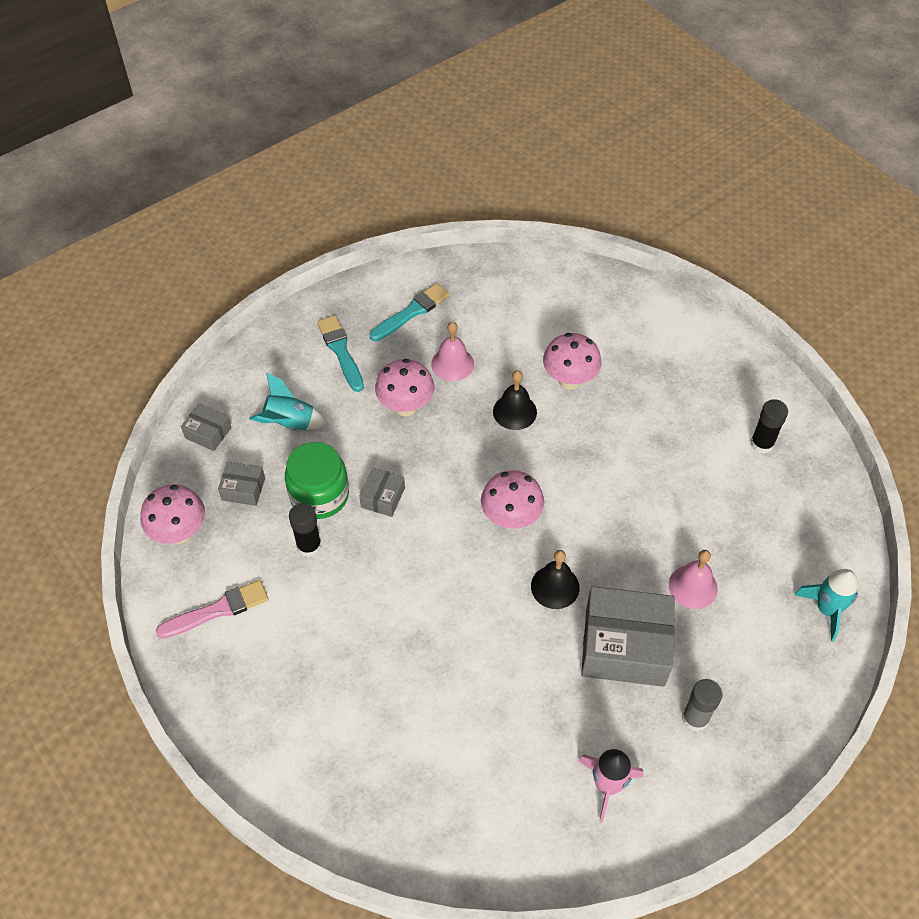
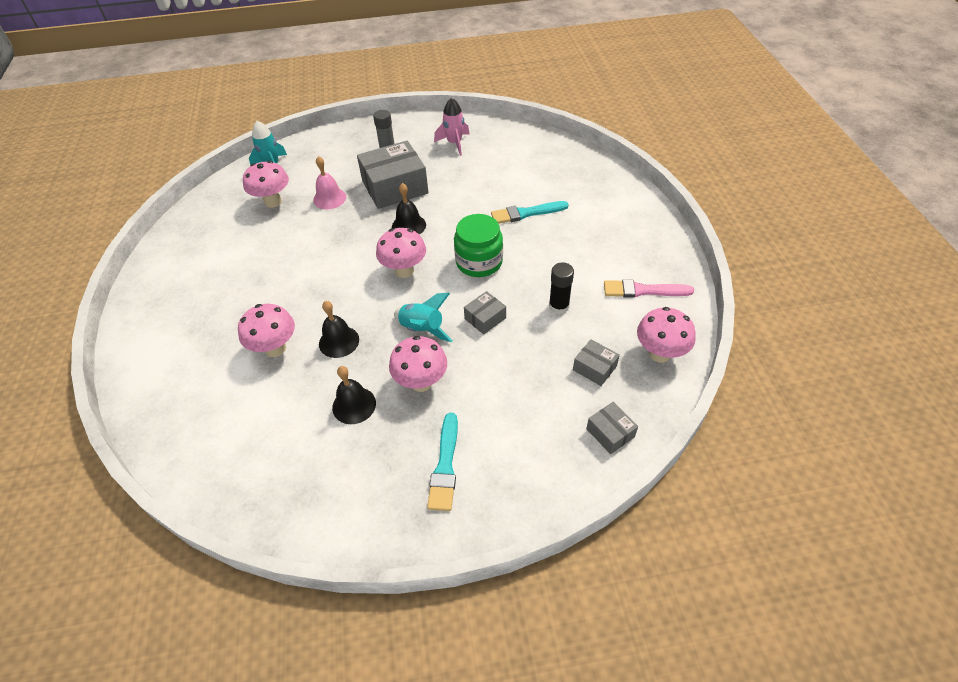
camera: 150 degrees left, 5 degrees down
turquoise rocket [249,372,328,430] -> turquoise rocket moved to [394,293,453,342]
green jar [285,442,349,519] -> green jar moved to [454,214,503,277]
turquoise brush [370,283,450,341] -> turquoise brush moved to [491,201,569,224]
pink bell [431,322,474,381] -> black bell [332,366,376,424]
grey box [581,586,675,687] -> grey box turned 60 degrees counterclockwise [357,141,429,209]
black glue stick [750,399,788,454] -> none
none -> pink mushroom [243,161,289,208]

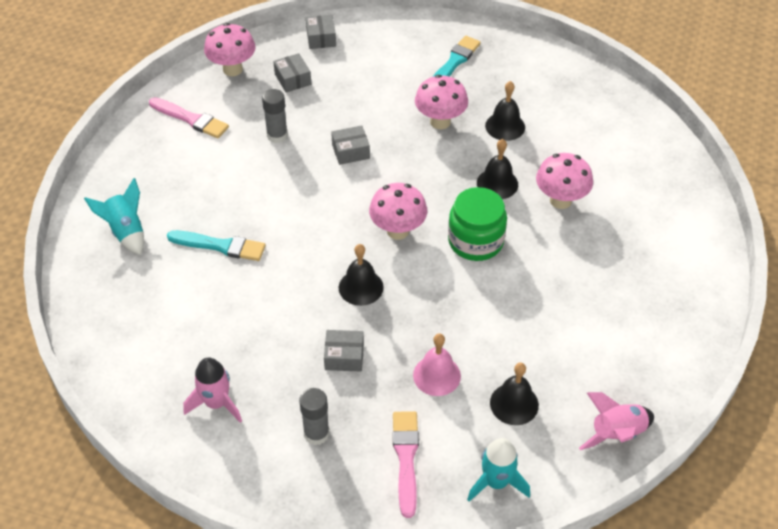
camera: 155 degrees left, 0 degrees up
pink mushroom [243,161,289,208] -> black bell [490,363,539,425]
grey box [357,141,429,209] -> grey box [324,330,364,372], size x0.48
turquoise rocket [394,293,453,342] -> turquoise rocket moved to [84,178,144,255]
green jar [454,214,503,277] -> green jar moved to [448,187,507,261]
black glue stick [549,262,574,314] -> grey glue stick [262,89,288,143]
none -> pink brush [393,411,419,518]
none -> pink rocket [579,392,654,450]

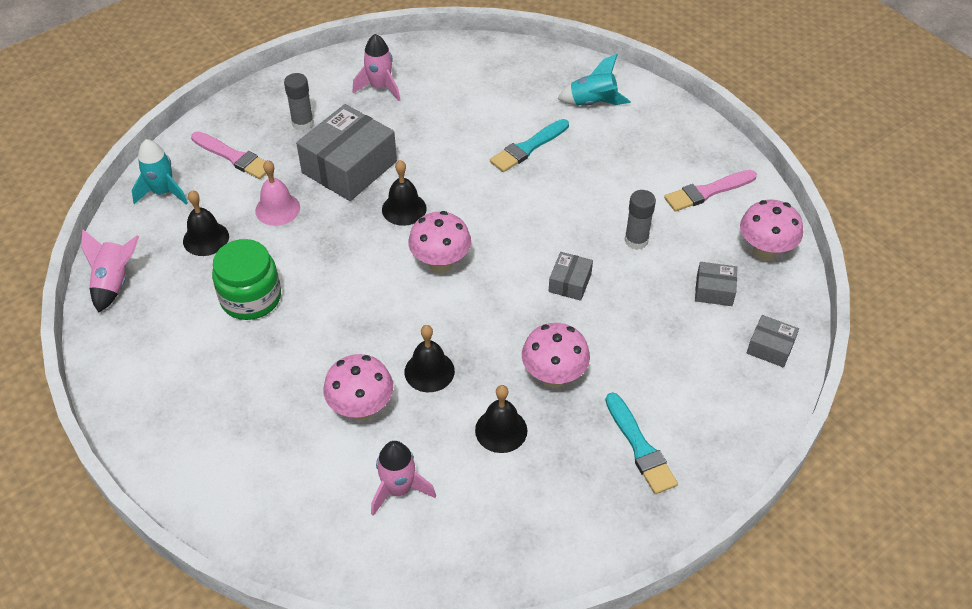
camera: 125 degrees right, 0 degrees up
grey box [324,330,364,372] -> grey box [296,104,397,201], size x2.09
green jar [448,187,507,261] -> green jar moved to [212,239,281,320]
none -> pink rocket [371,441,436,516]

